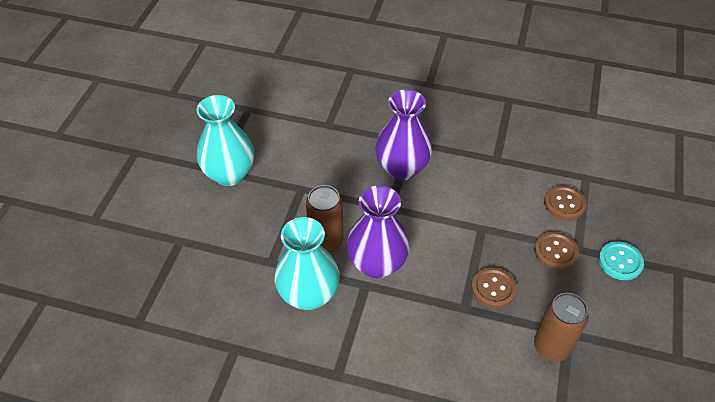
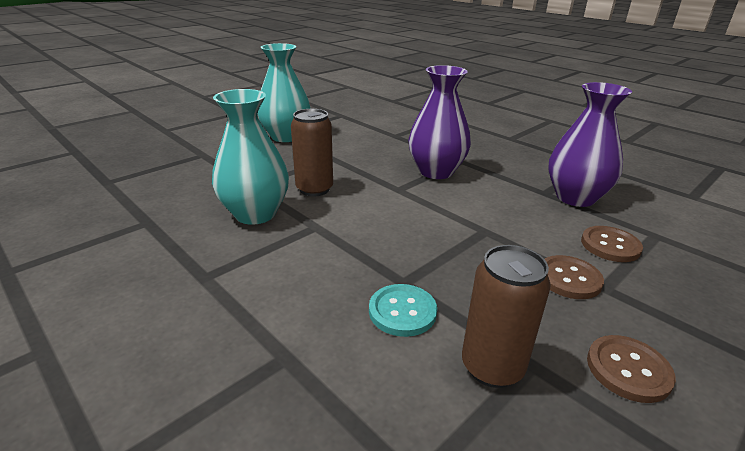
camera: 30 degrees right, 20 degrees down
purple vase [347,185,410,278] -> purple vase moved to [548,82,632,207]
brown button [471,267,517,308] -> brown button moved to [587,335,676,403]
turquoise button [599,241,644,280] -> turquoise button moved to [369,284,437,337]

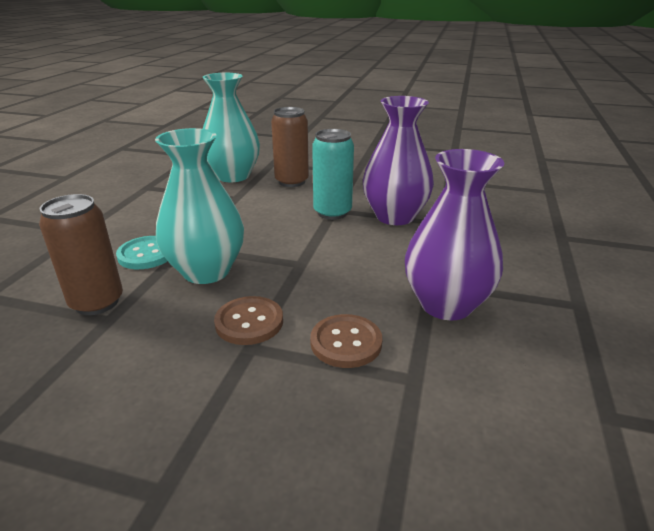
camera: 60 degrees right, 0 degrees up
turquoise vase [258,43,311,142] -> turquoise vase moved to [155,128,244,284]
brown button [587,335,676,403] -> none
none -> turquoise can [312,129,354,220]

